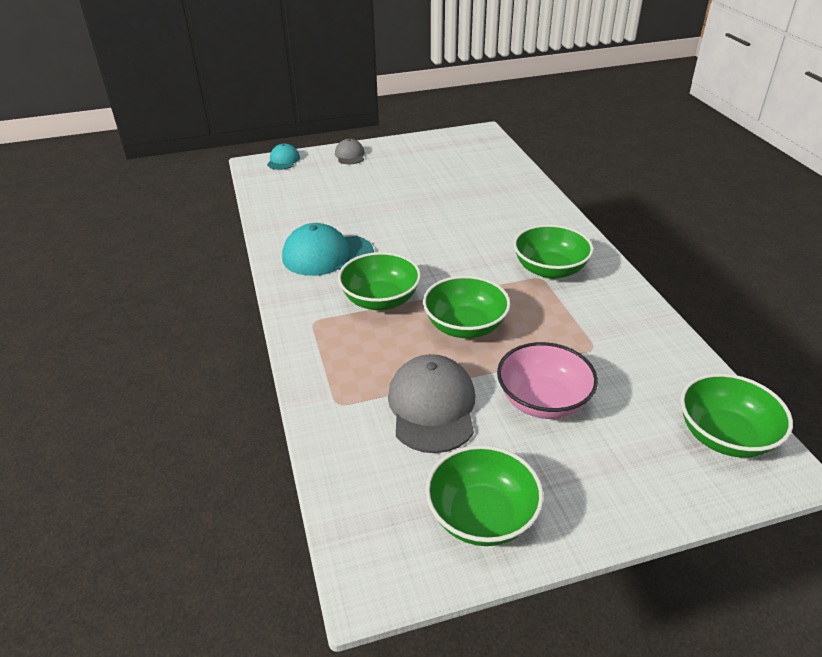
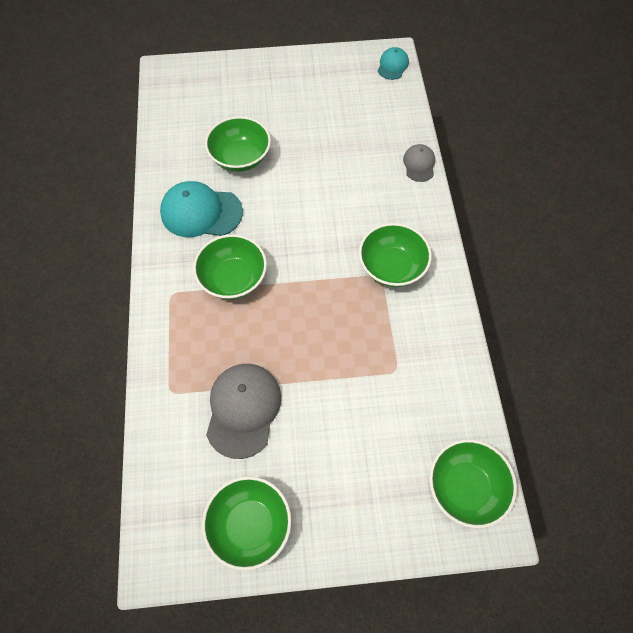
camera: 10 degrees right, 25 degrees up
turquoise cap [267,144,300,170] -> turquoise cap moved to [378,47,409,80]
grey cap [335,139,365,164] -> grey cap moved to [403,144,435,182]
green bowl [423,276,511,338] -> green bowl moved to [205,116,271,172]
pink bowl [497,342,598,419] -> none

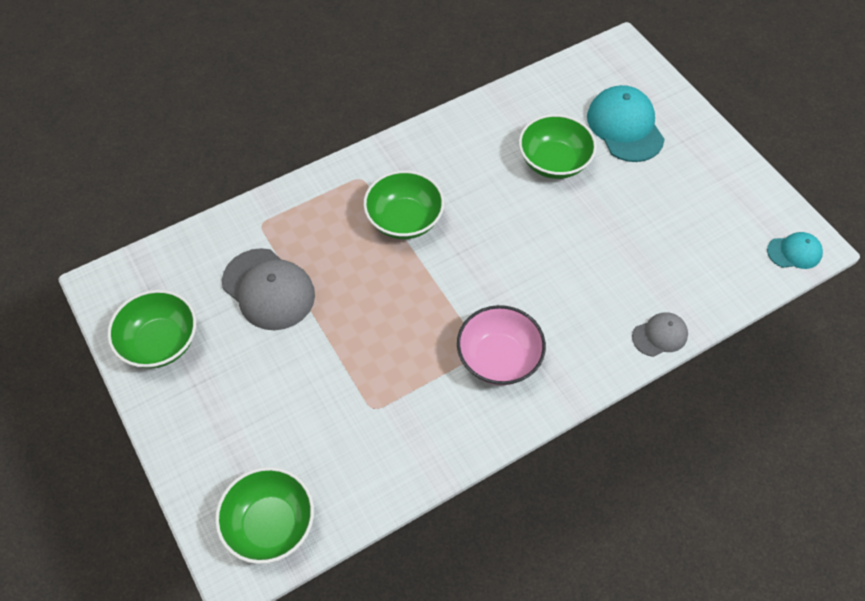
camera: 65 degrees right, 5 degrees down
turquoise cap [160,181,243,237] -> turquoise cap moved to [587,85,665,162]
grey cap [206,364,281,459] -> grey cap turned 60 degrees clockwise [222,248,315,330]
green bowl [359,223,432,287] -> pink bowl [457,305,546,385]

